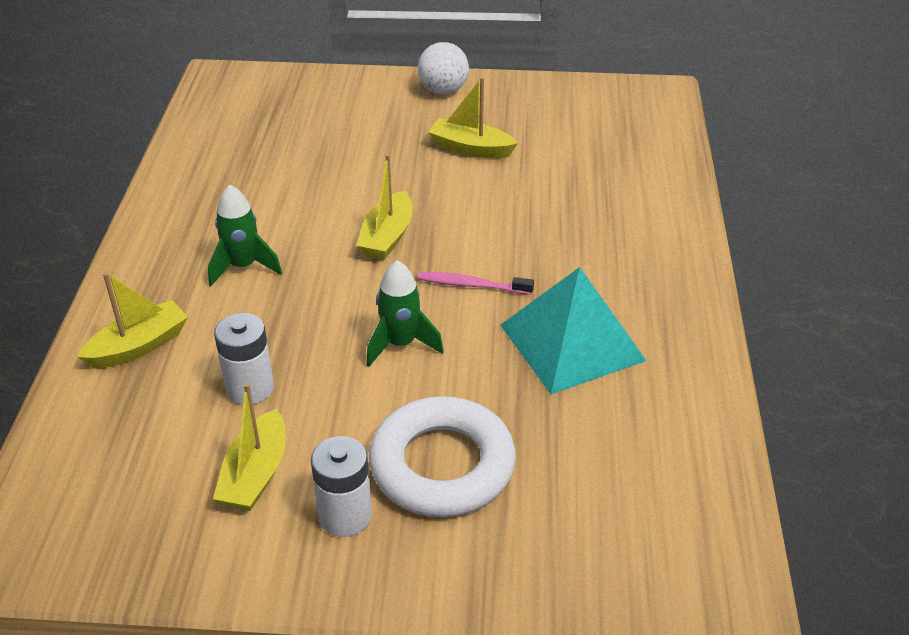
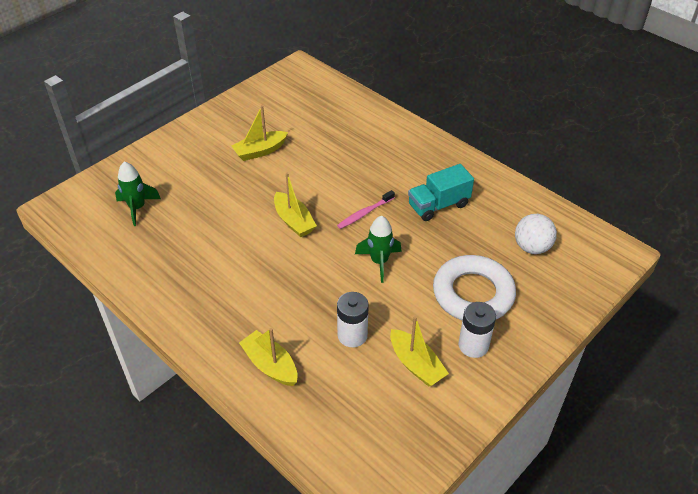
camera: 50 degrees left, 5 degrees up
yellow boat [77,272,188,369] -> yellow boat turned 45 degrees counterclockwise [239,328,297,386]
green rocket [208,184,282,286] -> green rocket moved to [115,162,161,226]
white ball [418,42,469,94] -> white ball moved to [515,214,557,254]
turquoise pyramid [500,267,646,394] -> turquoise truck [408,164,474,221]

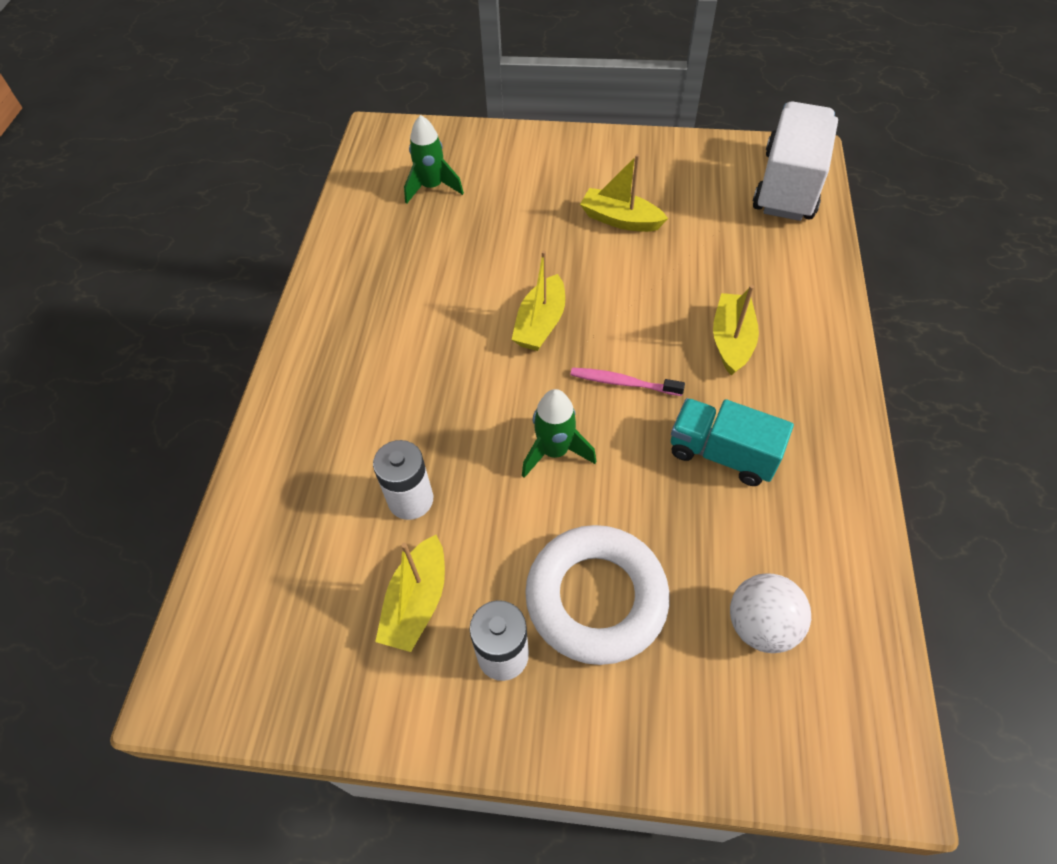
camera: 55 degrees right, 10 degrees up
yellow boat [239,328,297,386] -> yellow boat moved to [713,285,759,376]
none -> white truck [753,101,838,221]

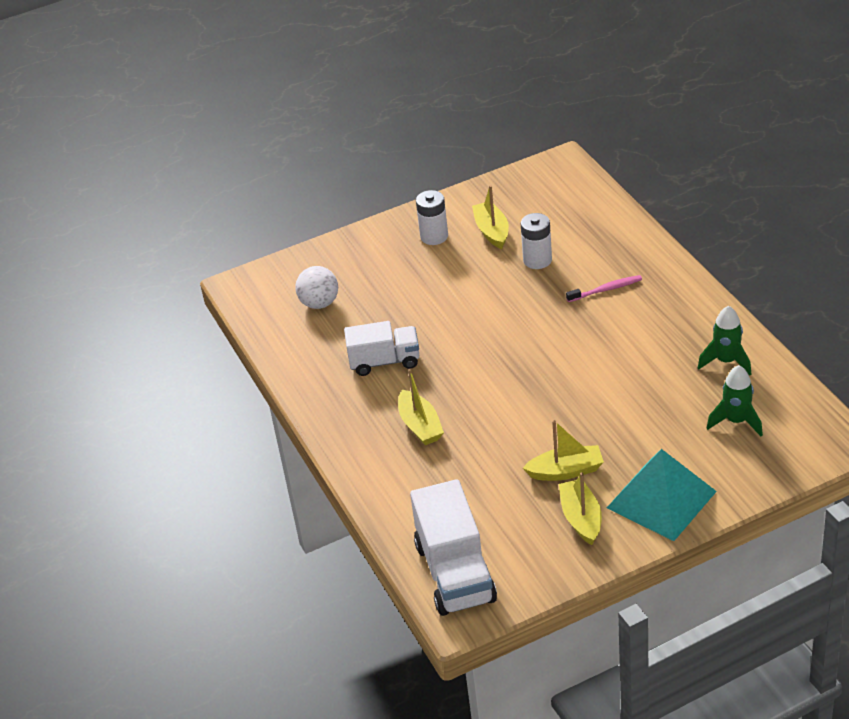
camera: 150 degrees right, 15 degrees down
yellow boat [511,250,565,351] -> yellow boat moved to [559,472,602,545]
green rocket [522,389,596,478] -> green rocket moved to [698,306,751,375]
white ring [525,525,670,665] -> none
pink toothbrush [570,368,685,396] -> pink toothbrush moved to [566,275,642,302]
turquoise truck [671,398,794,486] -> white truck [344,321,419,376]
none -> turquoise pyramid [607,449,717,541]

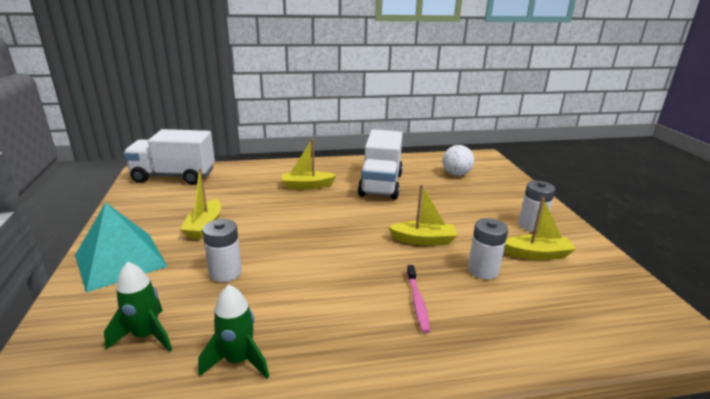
camera: 100 degrees right, 15 degrees down
white truck [344,321,419,376] -> white truck [358,129,403,199], size x1.50
yellow boat [559,472,602,545] -> yellow boat moved to [388,184,457,245]
none -> white battery [203,219,242,282]

